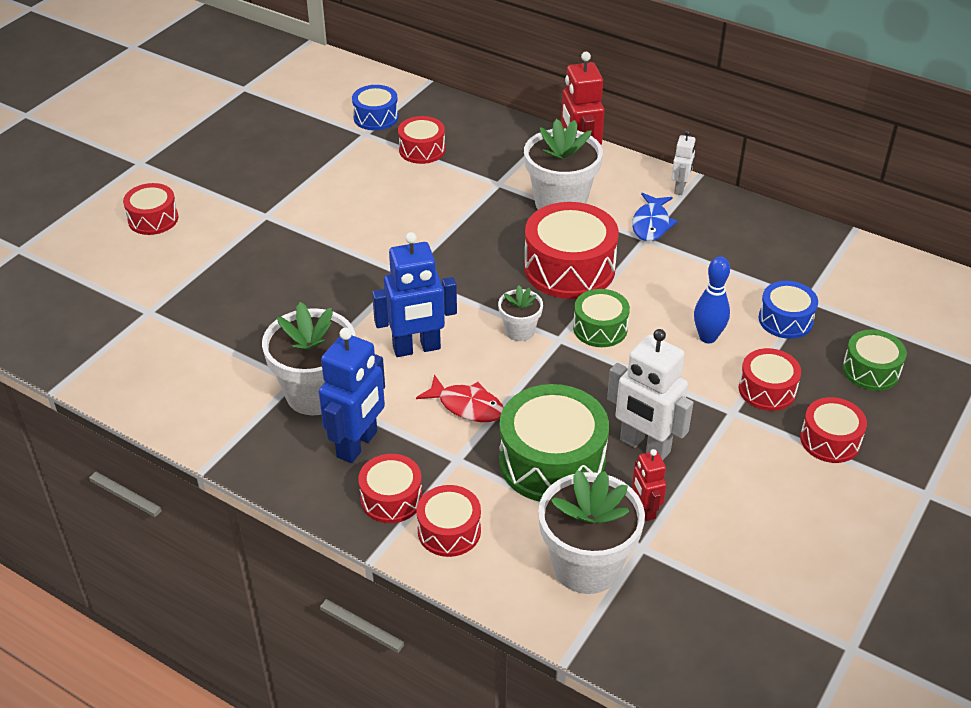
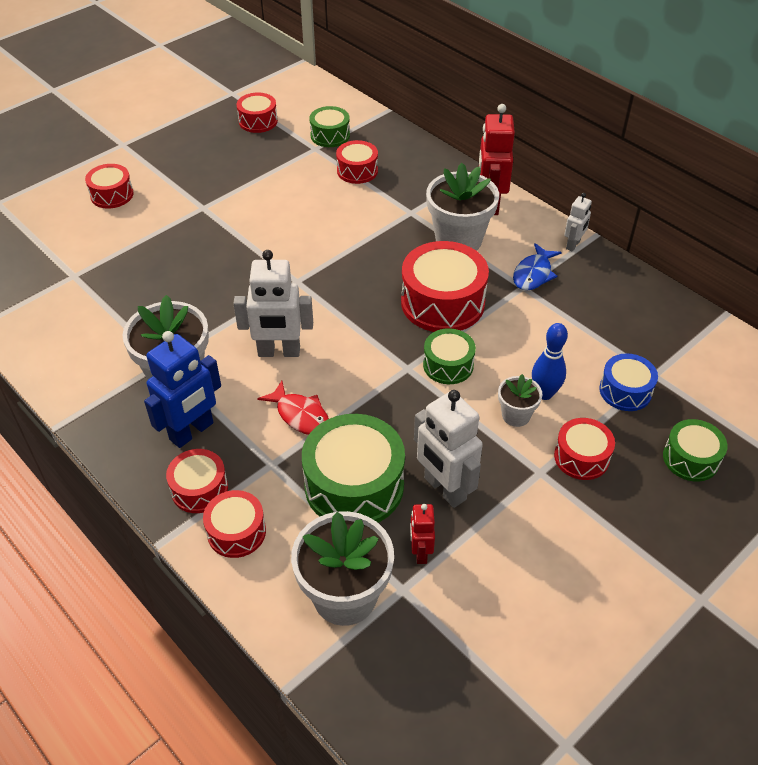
camera: 15 degrees right, 5 degrees up
blue drum [352,85,399,130] -> green drum [309,106,350,147]
blue robot [372,232,457,357] -> white robot [233,250,313,357]
white flower pot [498,285,543,341] -> white flower pot moved to [498,374,542,427]
red drum [800,397,867,463] -> red drum moved to [237,92,278,133]

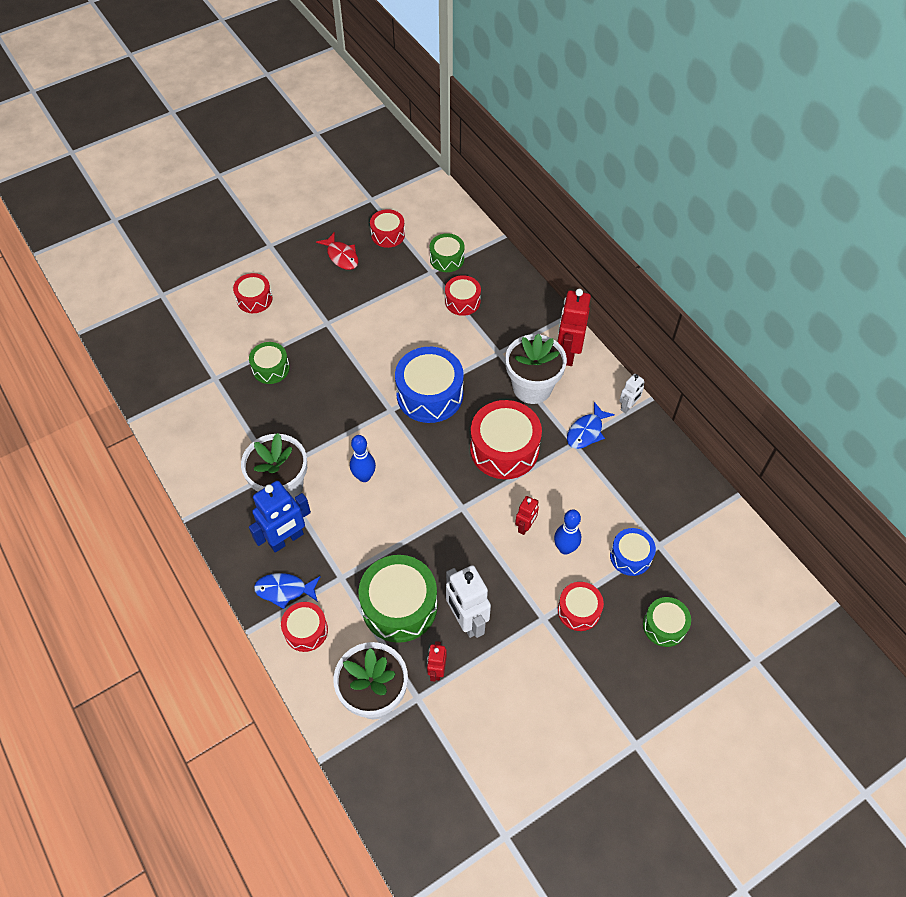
camera: 10 degrees right, 10 degrees up
red drum [166,449,228,513] -> blue fish [254,573,321,609]
white robot [233,250,313,357] -> blue bowling pin [350,435,376,482]
red fish [257,381,329,435] -> red fish moved to [316,232,358,270]
green drum [423,328,476,384] -> green drum moved to [249,342,290,384]
white flower pot [498,374,542,427] -> none
none -> blue drum [395,347,464,423]
none -> red robot [515,496,539,535]

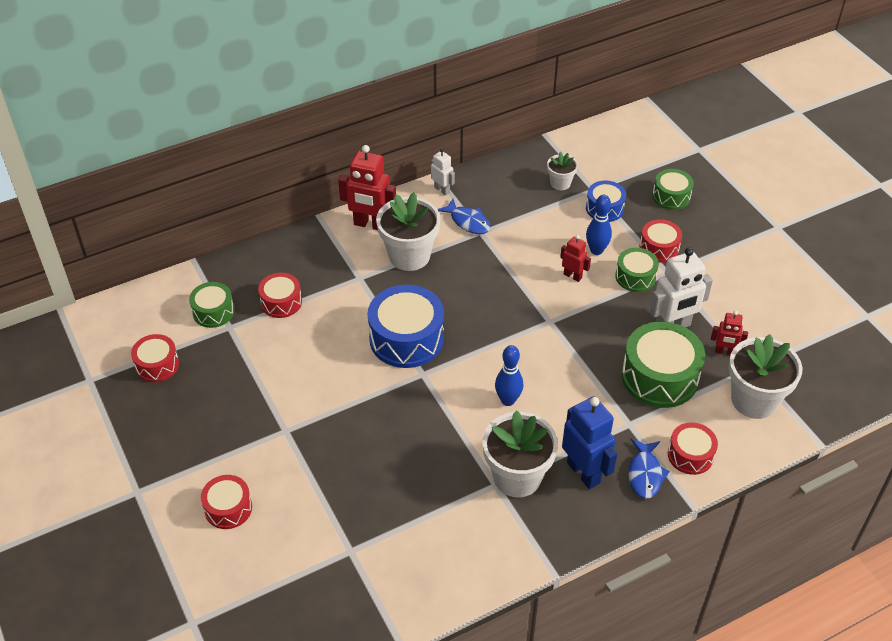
camera: 85 degrees left, 10 degrees down
green drum [249,342,290,384] -> green drum moved to [615,248,659,292]
red fish [316,232,358,270] -> none
red drum [470,400,542,479] -> none
none -> white flower pot [547,152,578,190]

